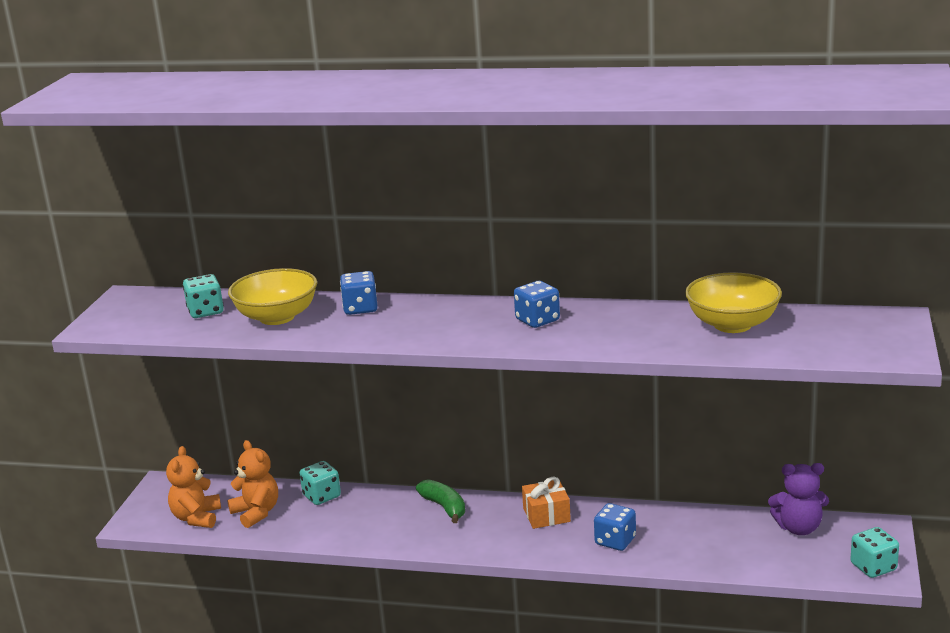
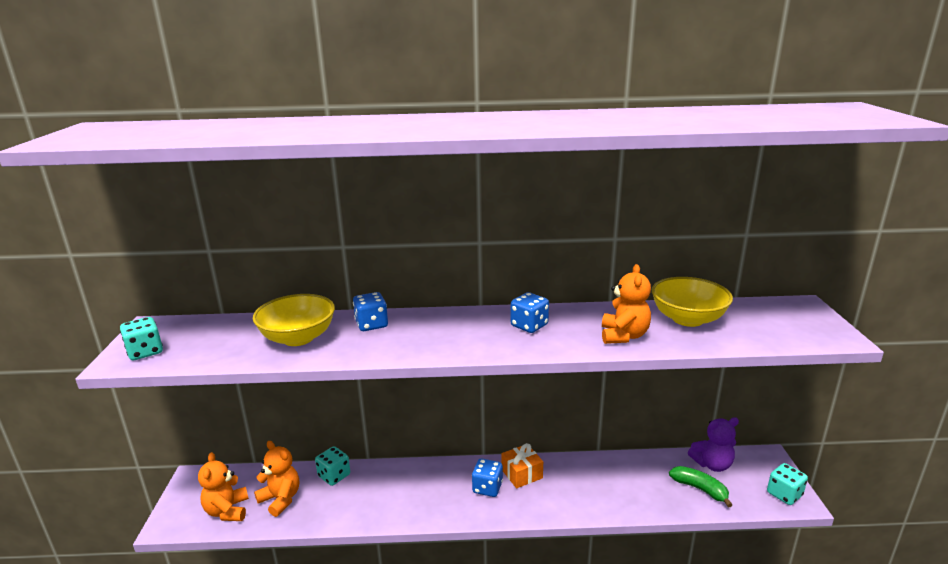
camera: 15 degrees left, 0 degrees up
turquoise dice [183,274,224,318] -> turquoise dice moved to [120,317,163,360]
green banana [416,479,465,523] -> green banana moved to [669,466,732,507]
blue dice [594,503,636,551] -> blue dice moved to [472,458,503,497]
none -> orange teddy bear [602,264,651,344]

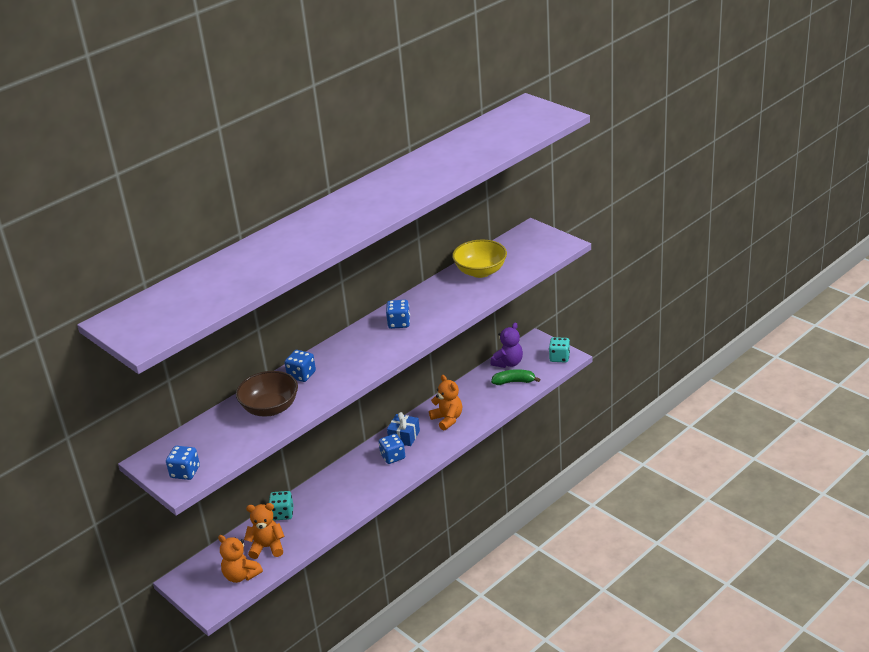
camera: 40 degrees left, 10 degrees up
turquoise dice [120,317,163,360] -> blue dice [166,446,200,480]
yellow bowl [253,294,335,346] -> brown bowl [236,371,298,417]
orange gift [502,443,543,488] -> blue gift [387,412,420,446]
orange teddy bear [602,264,651,344] -> orange teddy bear moved to [429,375,462,430]

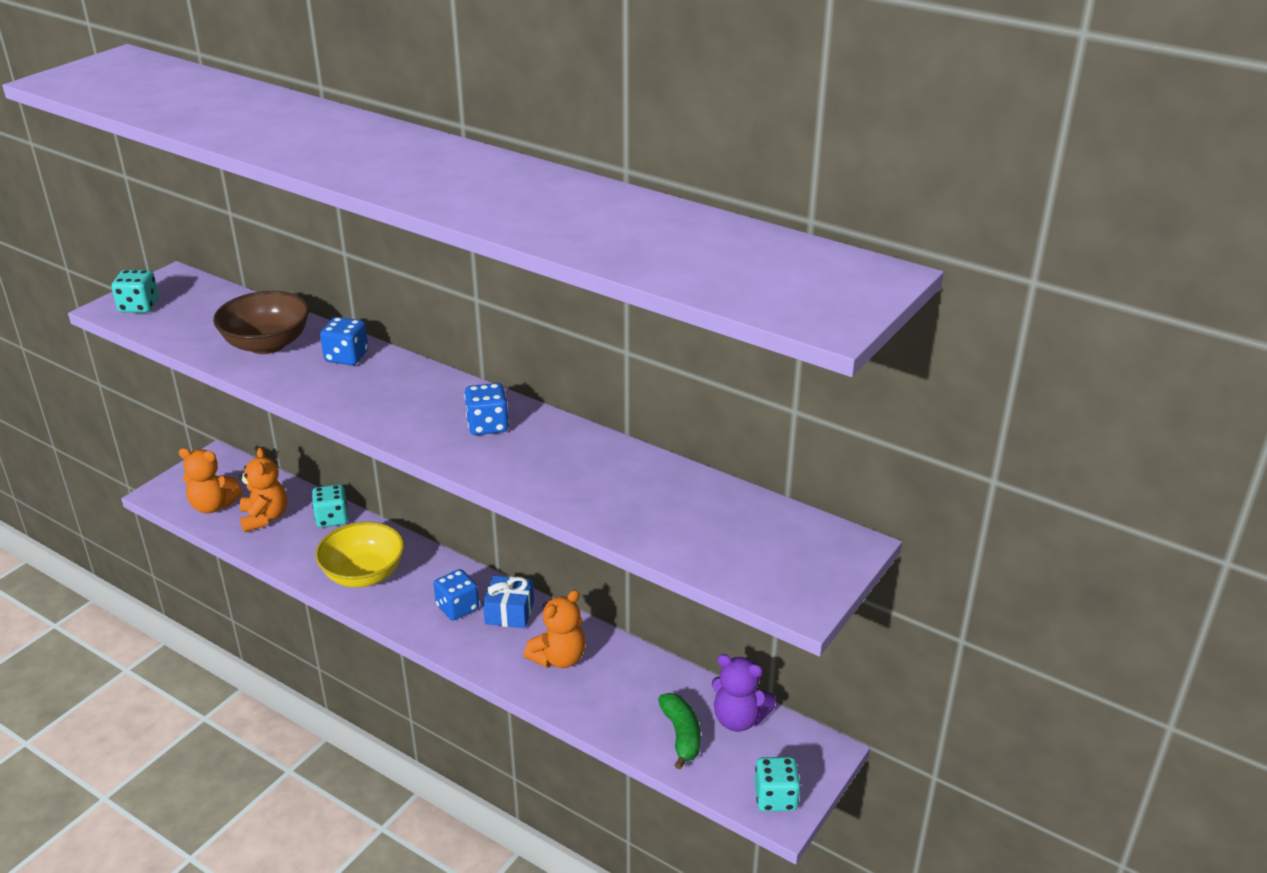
camera: 75 degrees right, 0 degrees up
blue dice [166,446,200,480] -> turquoise dice [111,270,159,313]
orange teddy bear [218,535,263,583] -> orange teddy bear turned 105 degrees counterclockwise [178,448,243,513]
yellow bowl [452,239,507,278] -> yellow bowl moved to [315,522,404,587]

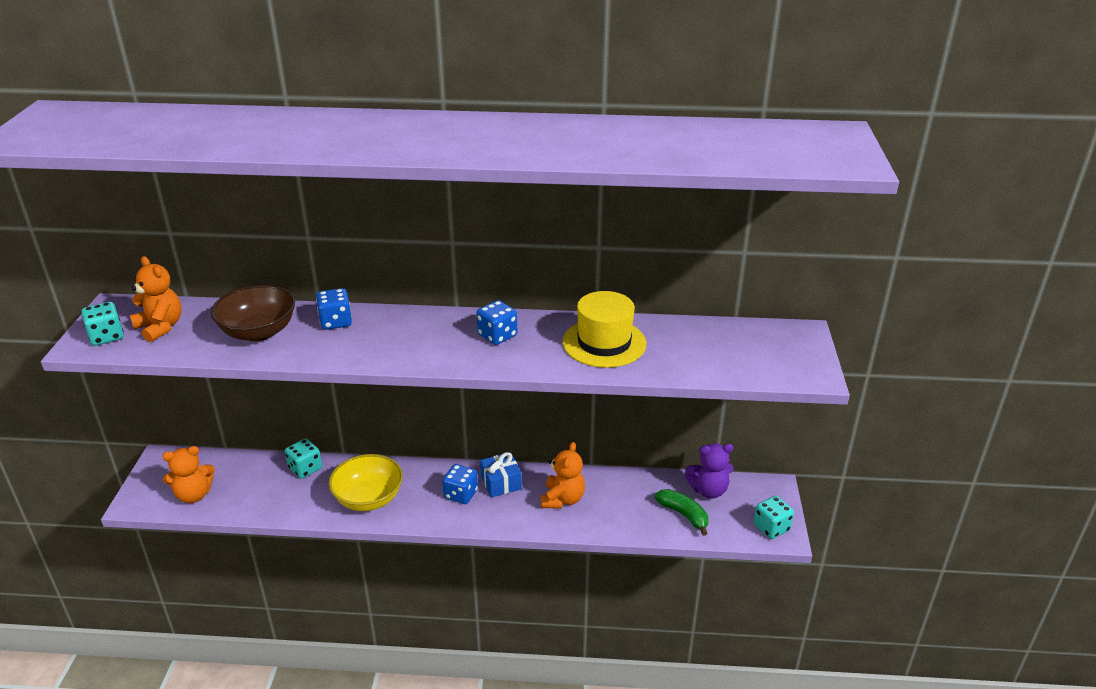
camera: 30 degrees left, 0 degrees up
orange teddy bear [238,447,287,532] -> orange teddy bear moved to [130,256,181,343]
none -> yellow hat [562,291,646,368]

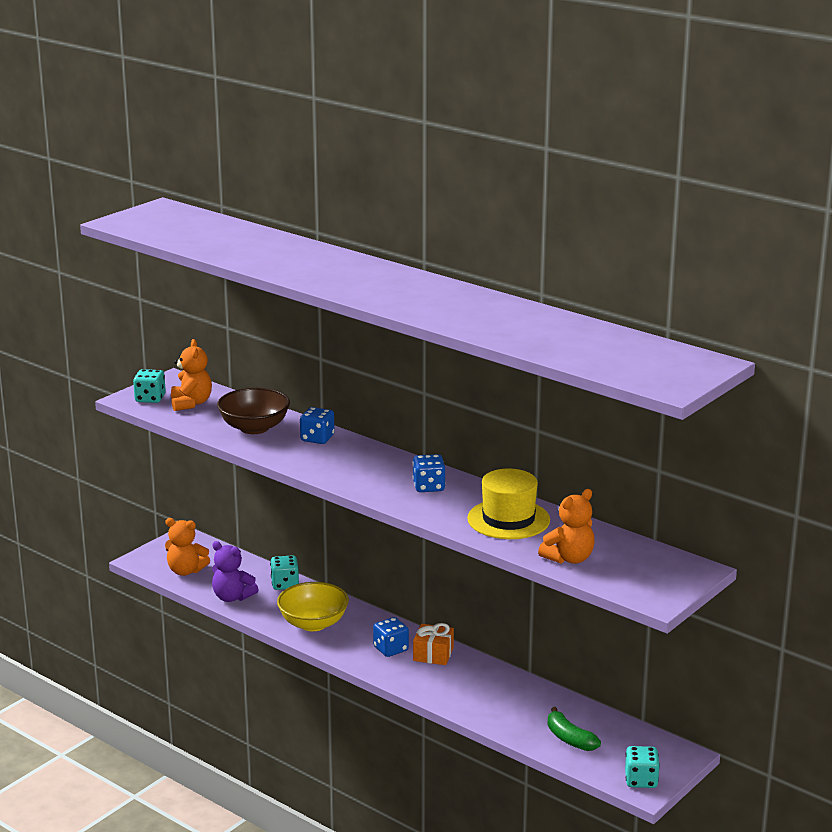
camera: 35 degrees right, 10 degrees down
blue gift [480,452,522,498] -> orange gift [413,623,454,665]
orange teddy bear [541,442,585,508] -> orange teddy bear moved to [538,489,595,564]
green banana [655,489,708,536] -> green banana turned 150 degrees clockwise [548,707,601,751]
purple teddy bear [685,443,734,499] -> purple teddy bear moved to [212,541,259,602]

